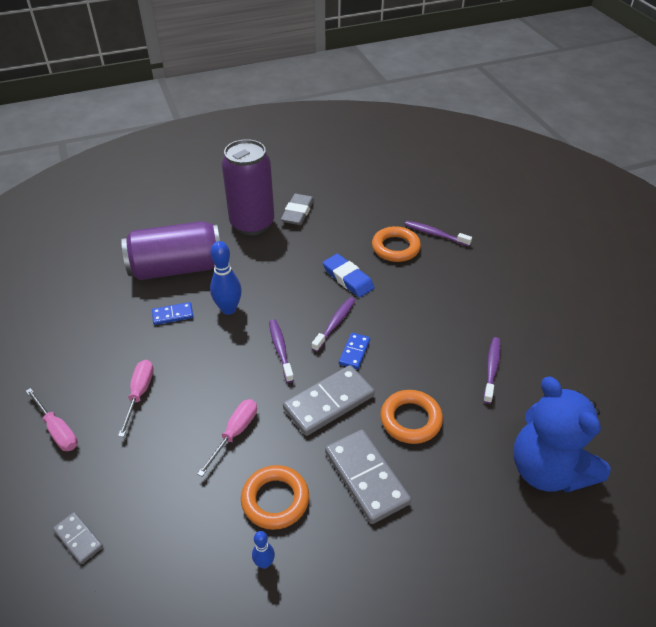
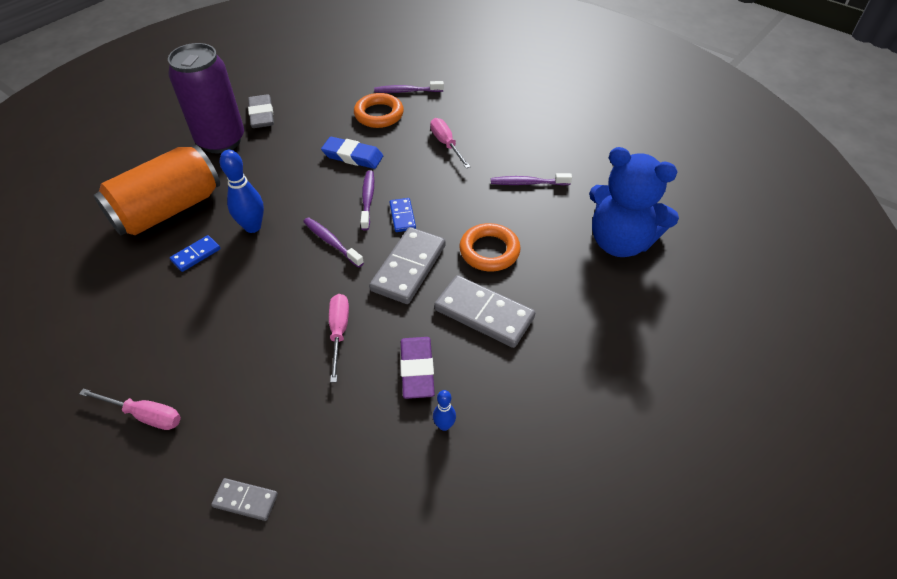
camera: 30 degrees left, 5 degrees up
pink screwdriver [118,360,154,437] -> pink screwdriver moved to [430,118,471,168]
purple can [121,221,220,280] -> orange can [93,145,220,235]
orange ring [241,465,309,530] -> purple eraser [400,337,435,399]
purple toothbrush [483,337,501,404] -> purple toothbrush turned 75 degrees counterclockwise [491,173,572,185]

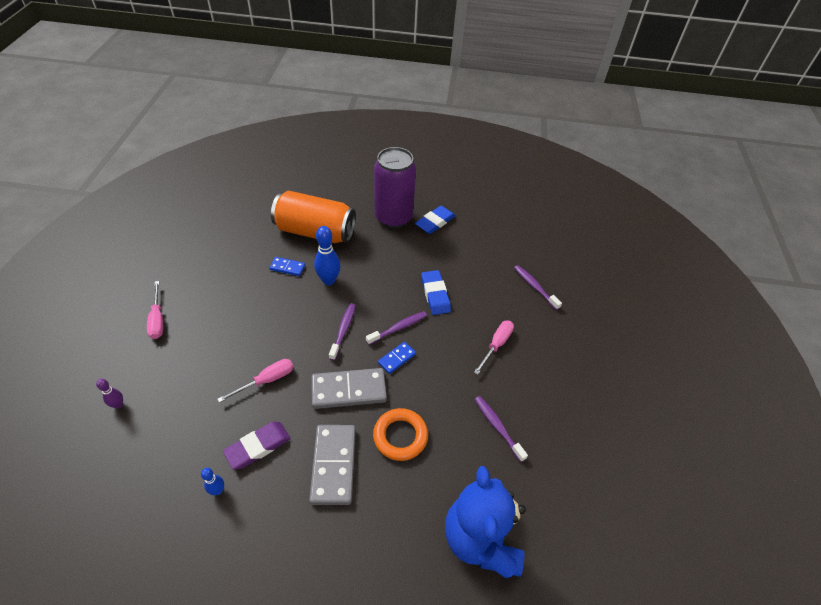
camera: 55 degrees right, 0 degrees up
grey domino [211,478,278,521] -> purple bowling pin [96,379,123,409]
grey eraser [248,94,274,128] -> blue eraser [415,206,455,234]
orange ring [354,93,404,128] -> none

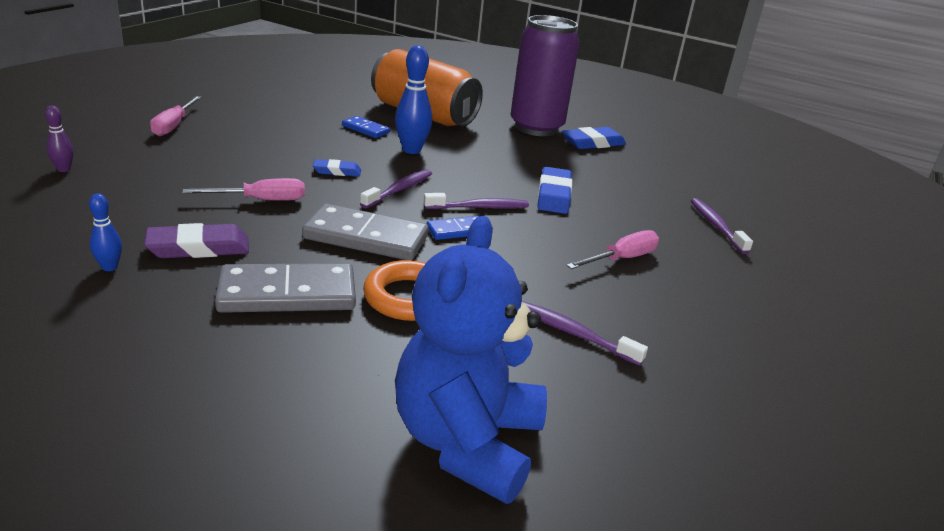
camera: 20 degrees right, 20 degrees down
grey domino [309,425,356,505] -> grey domino turned 60 degrees clockwise [215,263,356,313]
purple toothbrush [475,396,528,462] -> purple toothbrush turned 45 degrees counterclockwise [523,302,648,366]
none -> blue eraser [313,159,361,176]

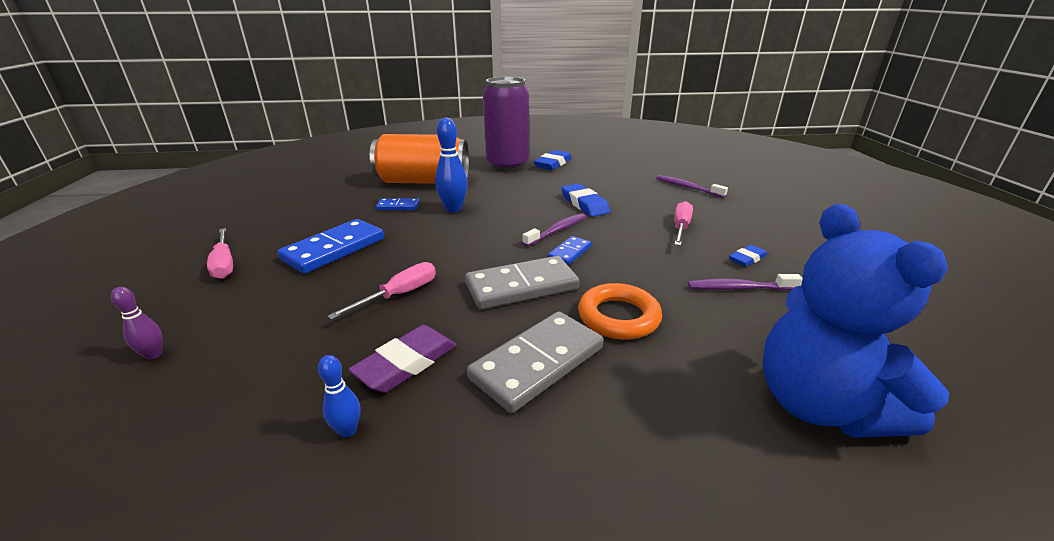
camera: 30 degrees left, 0 degrees up
blue eraser [313,159,361,176] -> blue eraser moved to [729,245,767,267]
purple toothbrush [360,169,432,208] -> none
none -> blue domino [277,219,384,274]

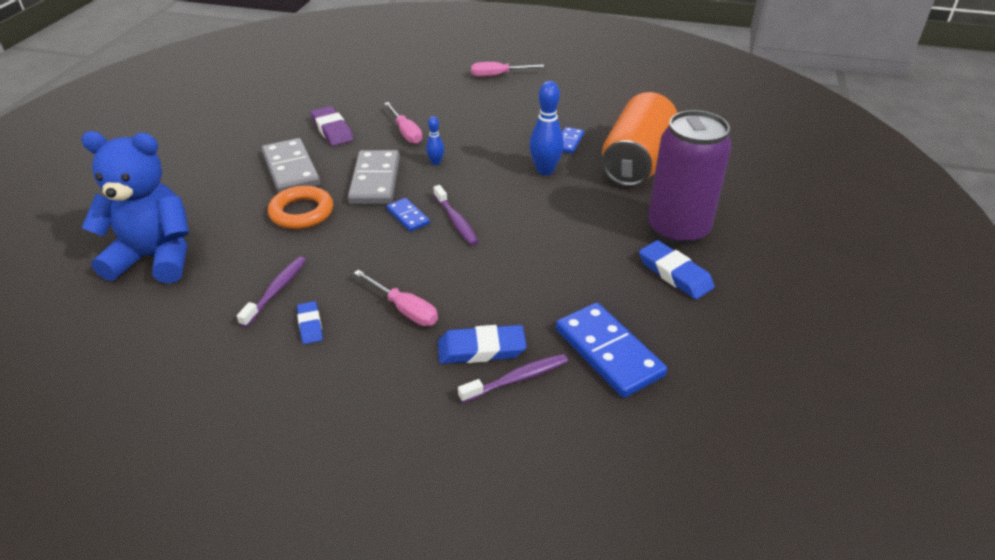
camera: 110 degrees right, 10 degrees up
purple bowling pin [111,287,162,360] -> none
blue domino [277,219,384,274] -> blue domino moved to [556,303,667,398]
blue bowling pin [318,355,361,438] -> blue bowling pin moved to [426,116,444,165]
blue eraser [561,183,610,217] -> blue eraser moved to [438,325,527,364]

